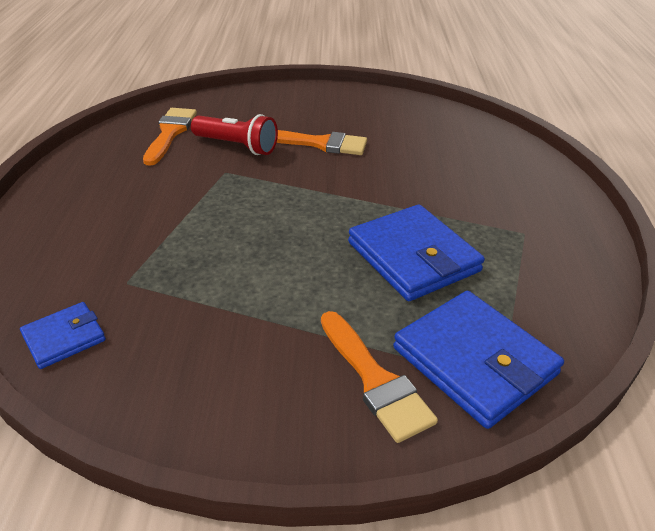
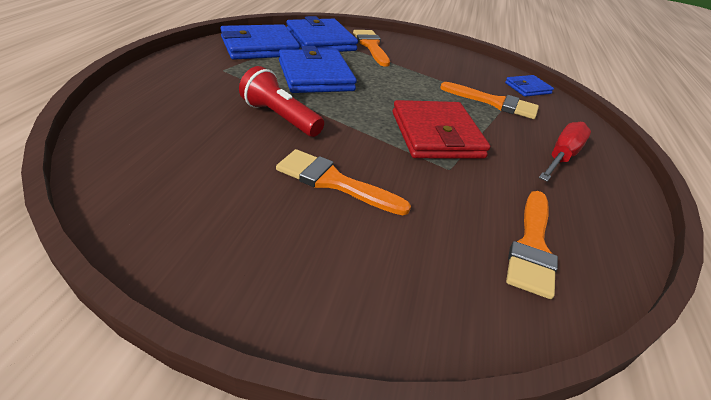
camera: 170 degrees left, 0 degrees up
red flashlight [191,114,278,155] -> red flashlight moved to [239,66,324,137]
none -> blue wallet [220,24,300,60]
none -> red wallet [393,100,490,158]
none -> orange brush [440,82,539,119]
none -> red screwdriver [539,122,591,182]

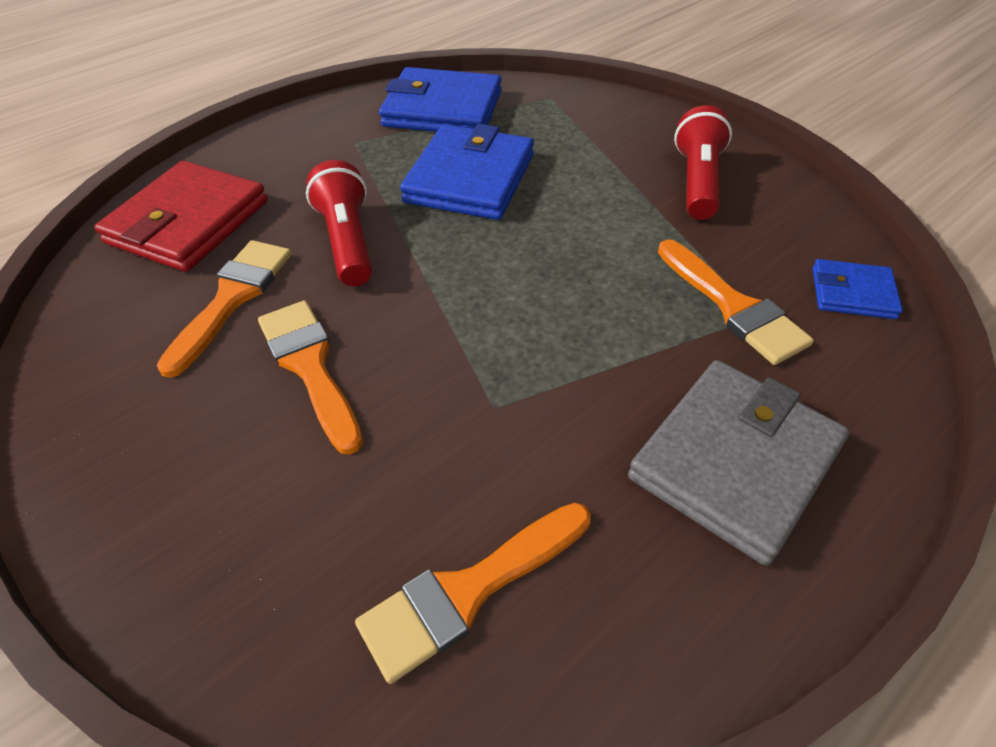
camera: 40 degrees right, 10 degrees up
blue wallet [286,16,358,52] -> none
orange brush [353,30,390,67] -> orange brush moved to [157,240,292,378]
red wallet [393,100,490,158] -> red wallet moved to [95,161,268,272]
red screwdriver [539,122,591,182] -> grey wallet [628,360,849,566]
none -> red flashlight [674,105,732,220]

